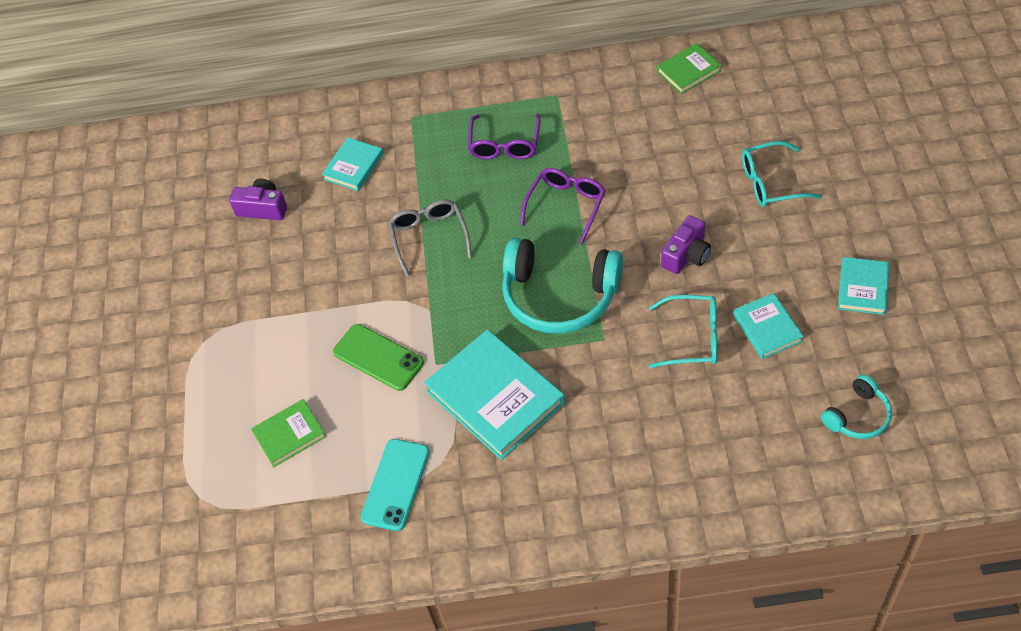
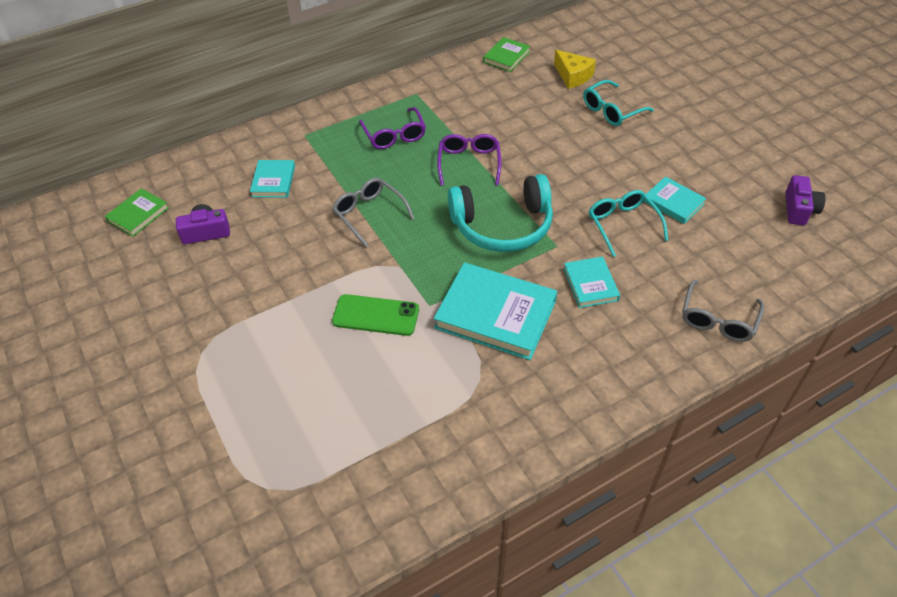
camera: 30 degrees left, 5 degrees down
green book [251,399,327,467] -> green book moved to [105,188,169,237]
turquoise phone [361,439,430,531] -> none
turquoise glasses [649,295,718,368] -> turquoise glasses turned 90 degrees counterclockwise [589,190,668,257]
purple camera [661,215,711,274] -> purple camera moved to [786,175,826,225]
turquoise headphones [821,374,892,439] -> none
turquoise book [838,257,889,315] -> turquoise book moved to [563,256,620,308]
none -> yellow cheese [554,50,596,89]
none -> grey glasses [682,280,764,342]

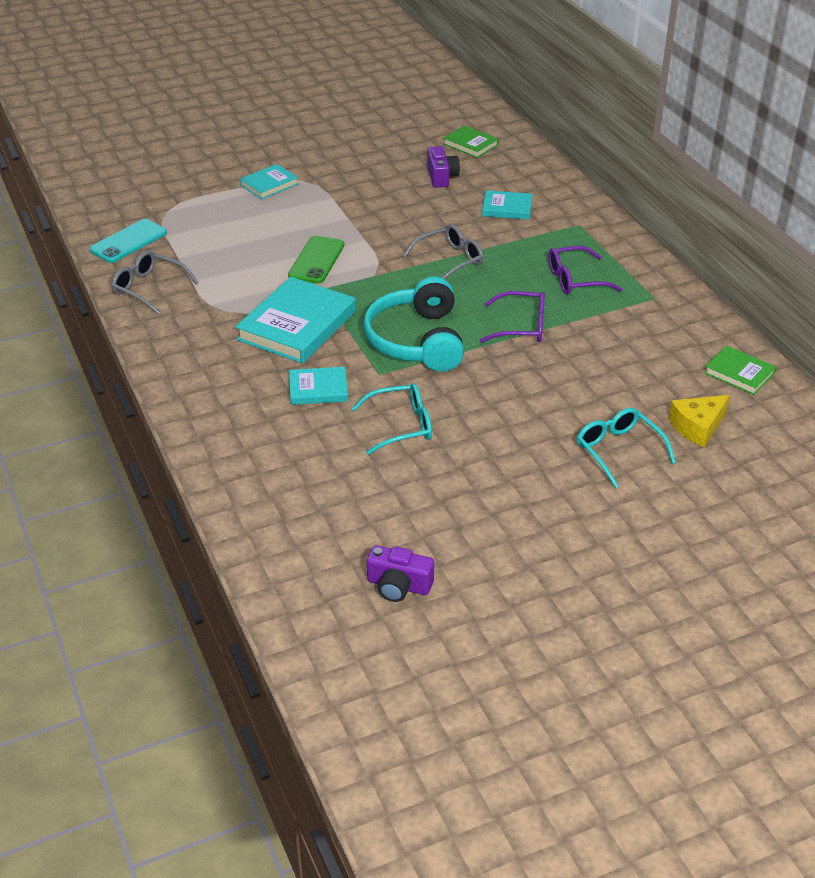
camera: 95 degrees right, 10 degrees down
turquoise book [643,176,707,224] -> turquoise book moved to [240,164,299,199]
grey glasses [682,280,764,342] -> grey glasses moved to [111,251,198,314]
none -> turquoise phone [90,219,167,263]

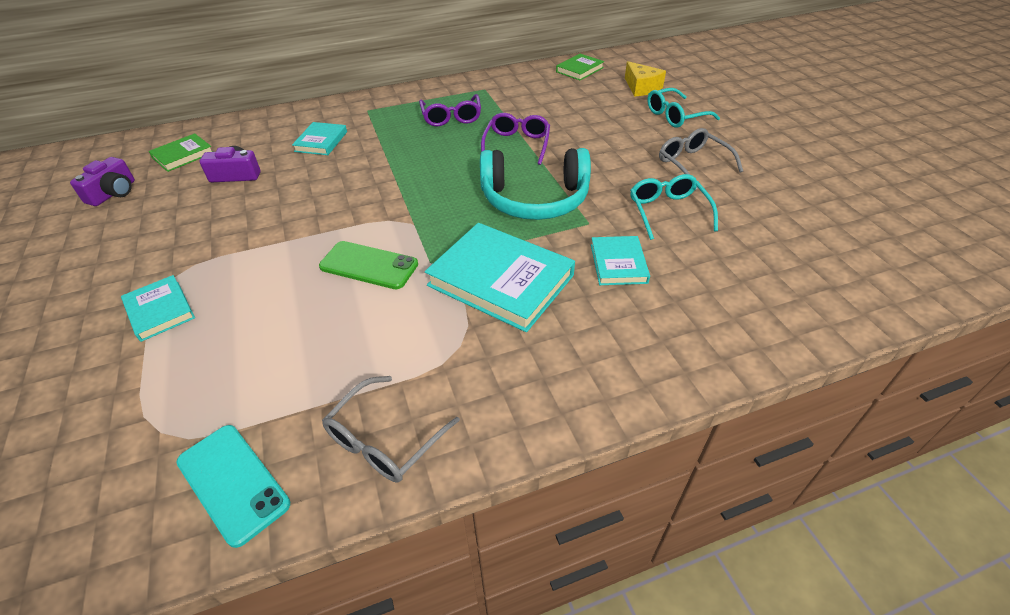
camera: 85 degrees left, 5 degrees up
purple camera [367,545,434,602] -> purple camera moved to [70,157,135,206]
grey glasses [403,224,484,279] -> grey glasses moved to [659,128,743,190]

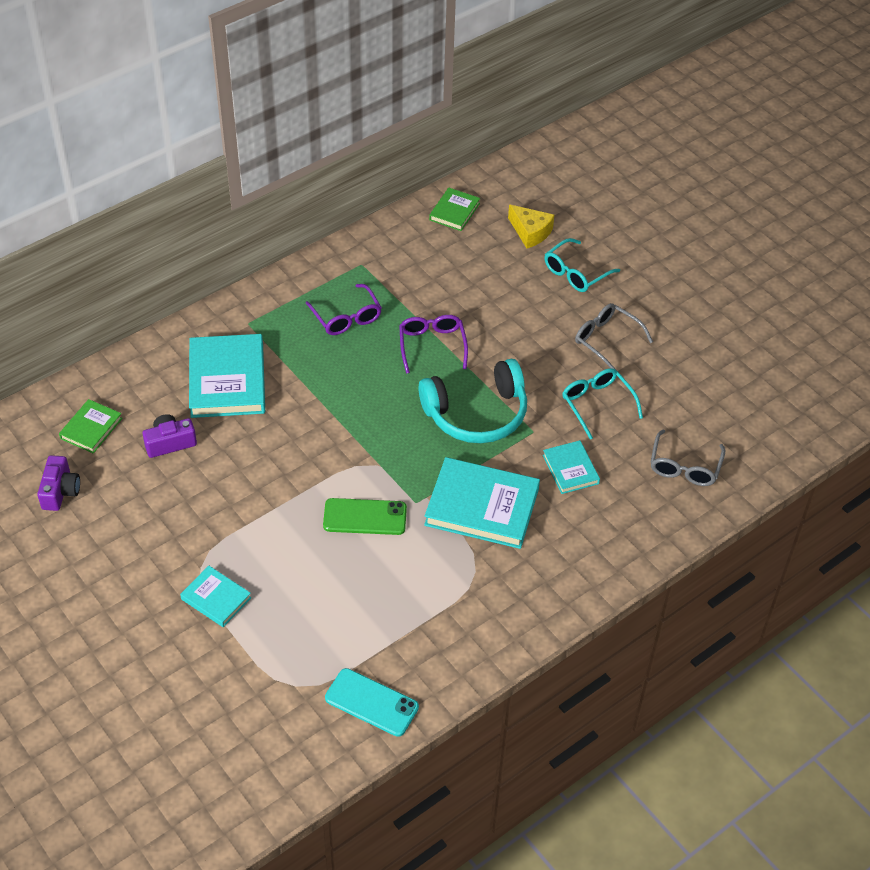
camera: 20 degrees left, 5 degrees up
turquoise book [292,122,347,155] -> turquoise book [189,334,265,418], size x1.87
grey glasses [322,376,460,483] -> grey glasses moved to [651,430,725,486]

